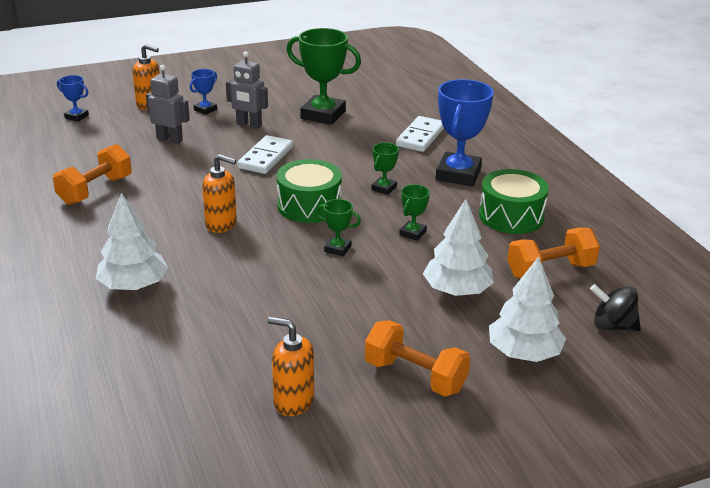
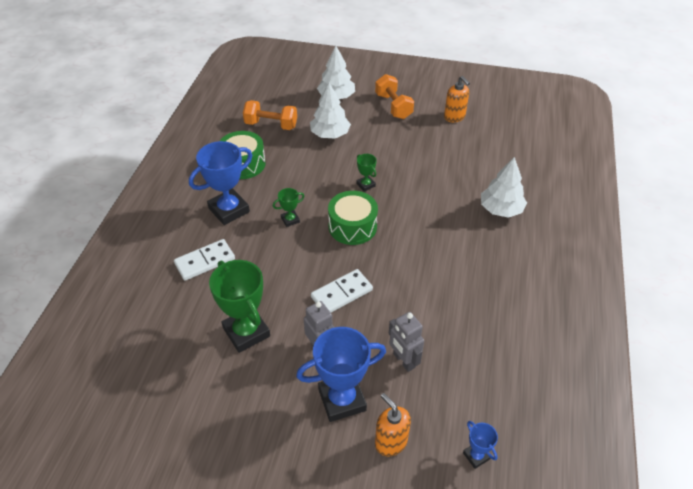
camera: 145 degrees left, 15 degrees up
orange dumbbell [53,144,132,205] -> none
blue trophy [190,69,217,115] -> blue trophy [296,327,386,422], size x2.08
orange soap dispenser [202,154,237,233] -> none
green trophy [399,184,430,241] -> none
black spinning top [590,284,641,331] -> none

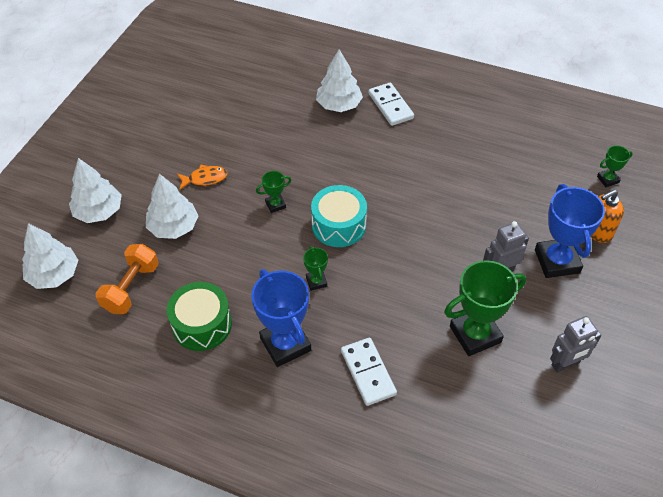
camera: 80 degrees left, 5 degrees up
white domino [311,269,373,313] -> white domino moved to [368,83,414,126]
green drum [328,191,378,245] -> turquoise drum [311,185,367,247]
orange dumbbell [375,74,414,119] -> none
grey robot [389,312,424,372] -> grey robot moved to [550,316,601,373]
orange soap dispenser [444,76,470,122] -> none
blue trophy [463,421,498,469] -> green trophy [597,145,633,187]
none -> white tree [22,223,78,289]
none -> orange fish [177,165,228,190]

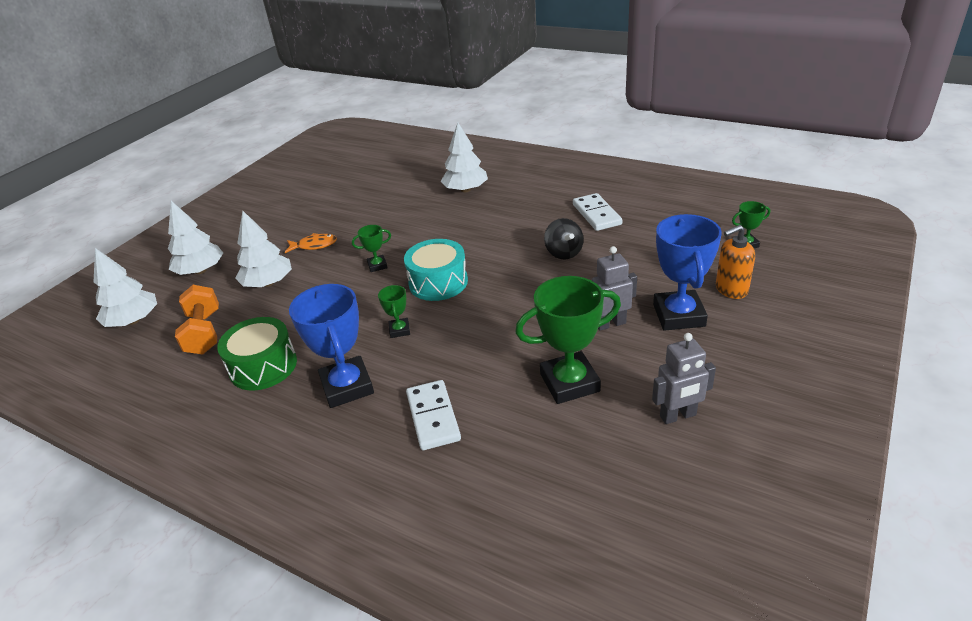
camera: 10 degrees right, 15 degrees down
orange dumbbell [95,244,159,314] -> orange dumbbell turned 45 degrees counterclockwise [175,285,219,354]
white domino [368,83,414,126] -> white domino moved to [573,193,622,231]
none -> black spinning top [544,218,584,260]

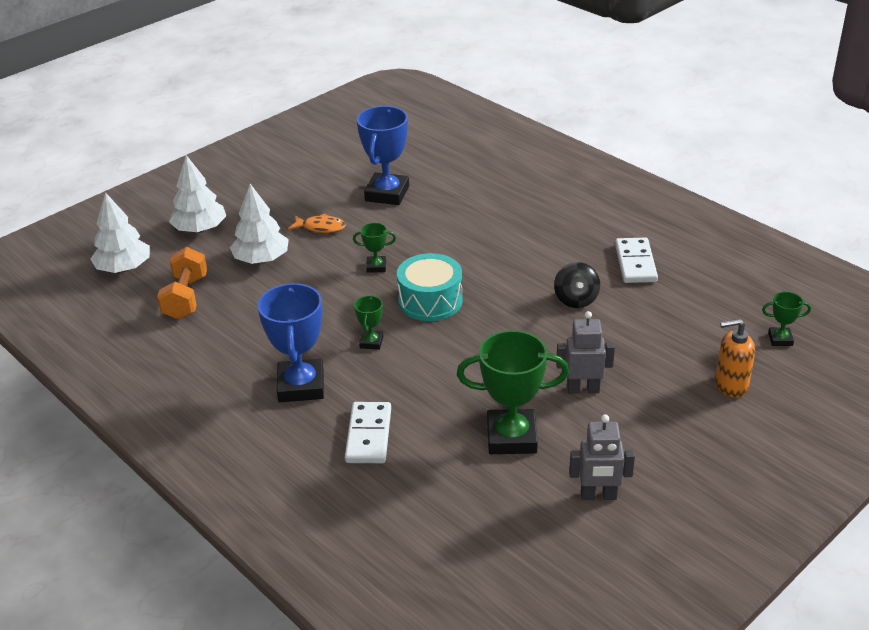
camera: 15 degrees right, 0 degrees up
green drum [217,317,297,391] -> none
white tree [440,123,488,192] -> none
blue trophy [653,214,722,331] -> blue trophy moved to [357,106,409,205]

